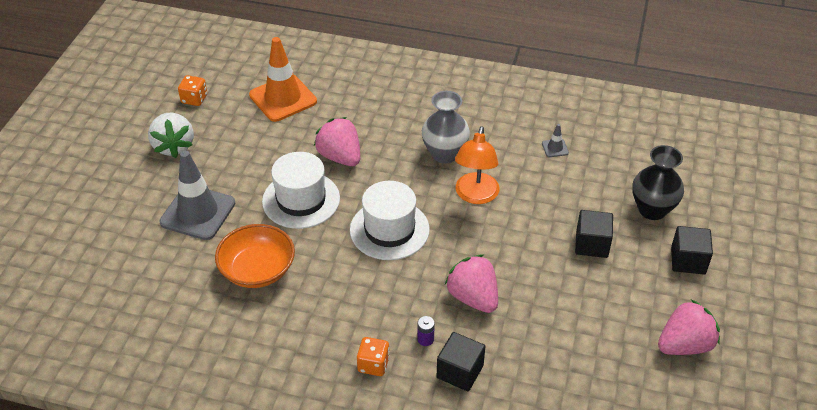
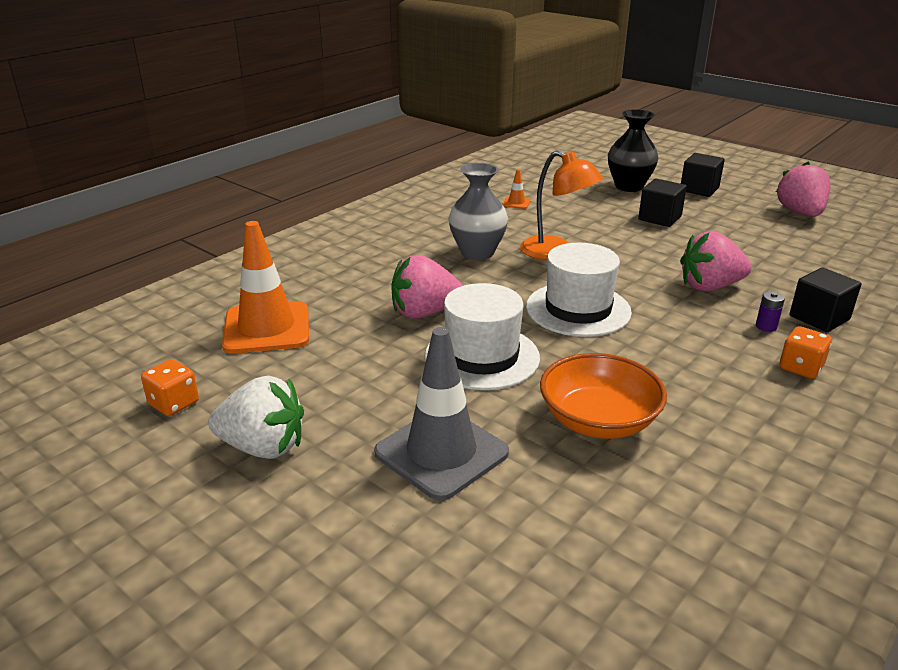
camera: 65 degrees left, 15 degrees down
grey traffic cone [542,124,569,157] -> orange traffic cone [503,169,531,209]

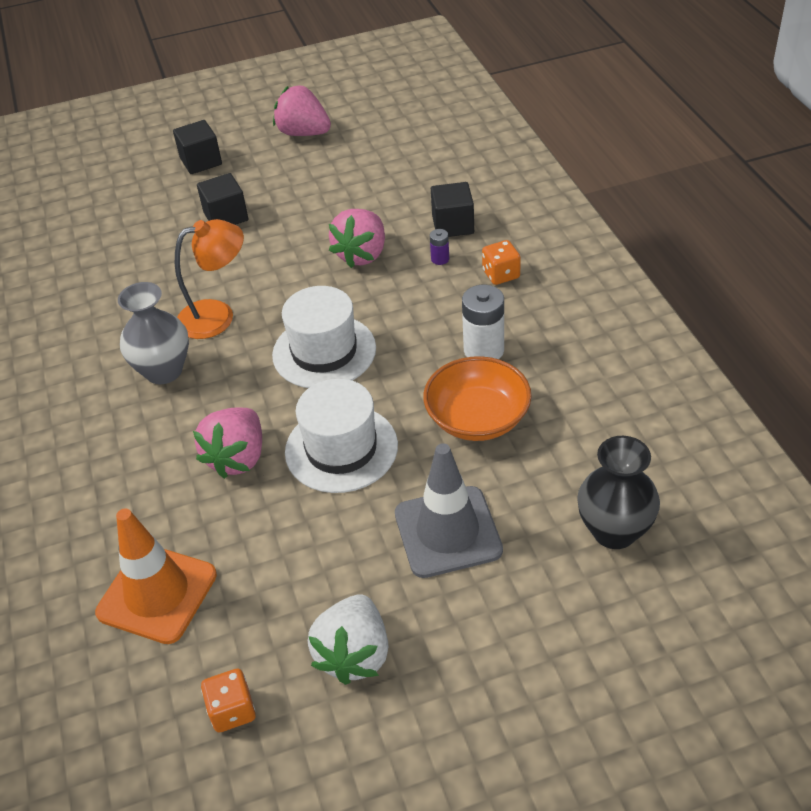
camera: 55 degrees left, 15 degrees up
white strawberry [208,376,304,459] -> white strawberry turned 150 degrees clockwise [308,594,388,685]
orange traffic cone [503,169,531,209] -> none
black vase [608,109,659,192] -> black vase moved to [577,436,660,549]
none -> white battery [462,285,504,359]

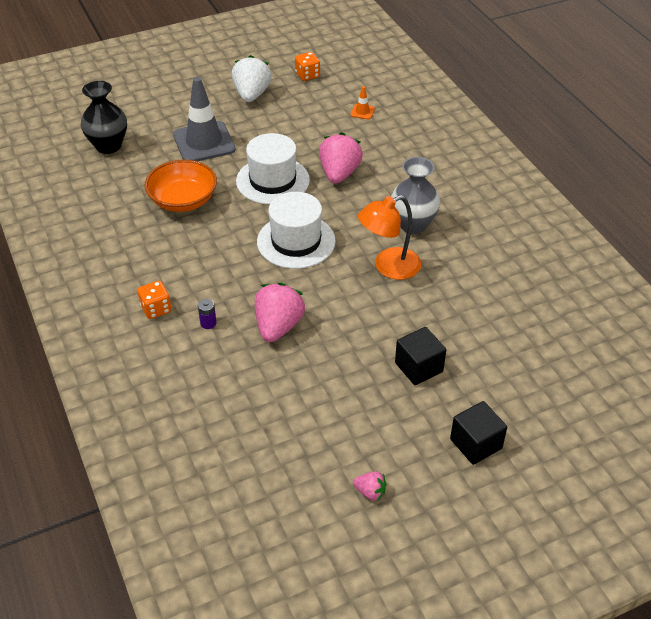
camera: 170 degrees right, 0 degrees up
orange traffic cone [95,508,217,644] -> orange traffic cone [350,86,375,120], size x0.41
pink strawberry [273,85,331,136] -> pink strawberry [353,471,386,501], size x0.49
black cube [431,182,474,237] -> none
white battery [462,285,504,359] -> none

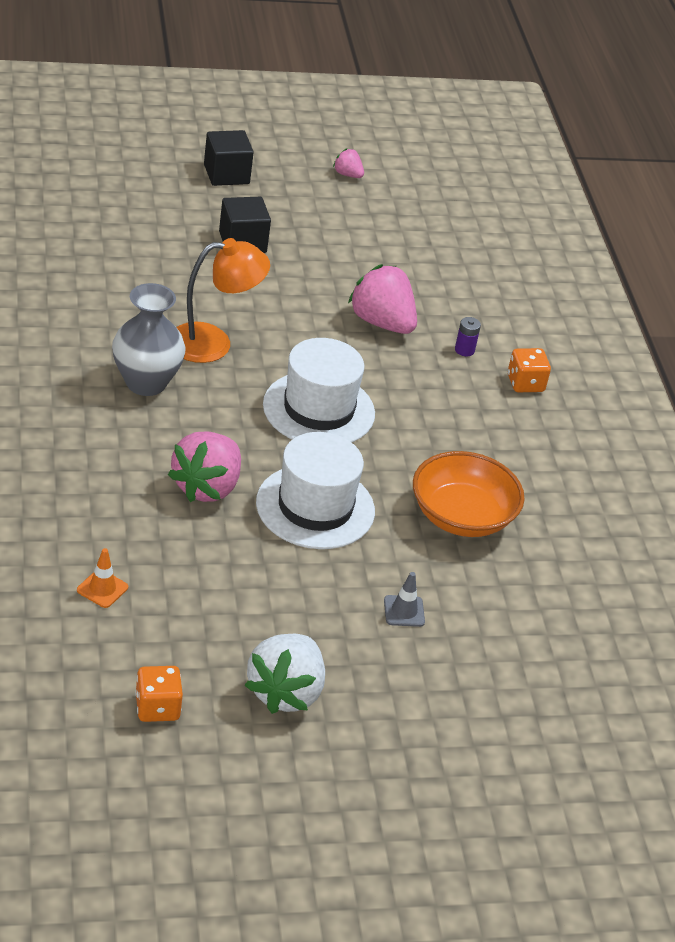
camera: 170 degrees left, 5 degrees down
black vase [81,81,127,154] -> none
grey traffic cone [173,77,236,161] -> grey traffic cone [384,572,425,627], size x0.41
pink strawberry [255,283,305,342] -> pink strawberry turned 105 degrees clockwise [348,264,417,334]

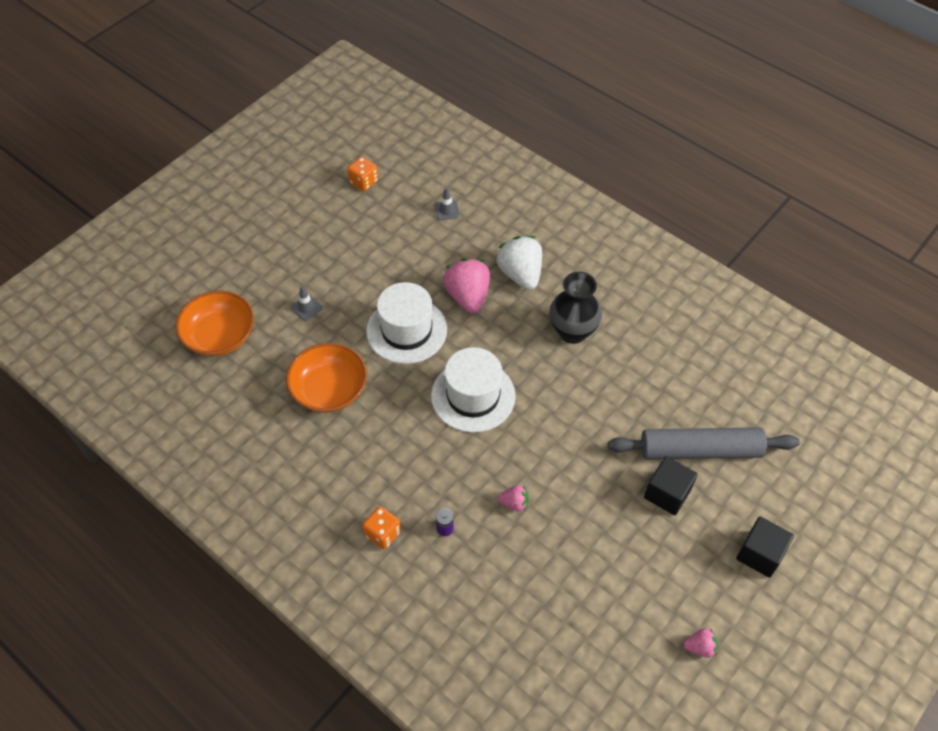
camera: 145 degrees right, 15 degrees up
orange traffic cone [77,548,128,608] -> grey traffic cone [434,187,460,220]
grey vase [112,283,186,396] -> black vase [549,272,602,344]
orange lamp [176,238,270,363] -> none
white strawberry [245,634,325,714] -> white strawberry moved to [496,236,542,290]
pink strawberry [348,264,417,334] -> pink strawberry [498,485,529,511], size x0.49
none -> orange bowl [175,290,254,356]
none -> grey rolling pin [608,427,800,460]

